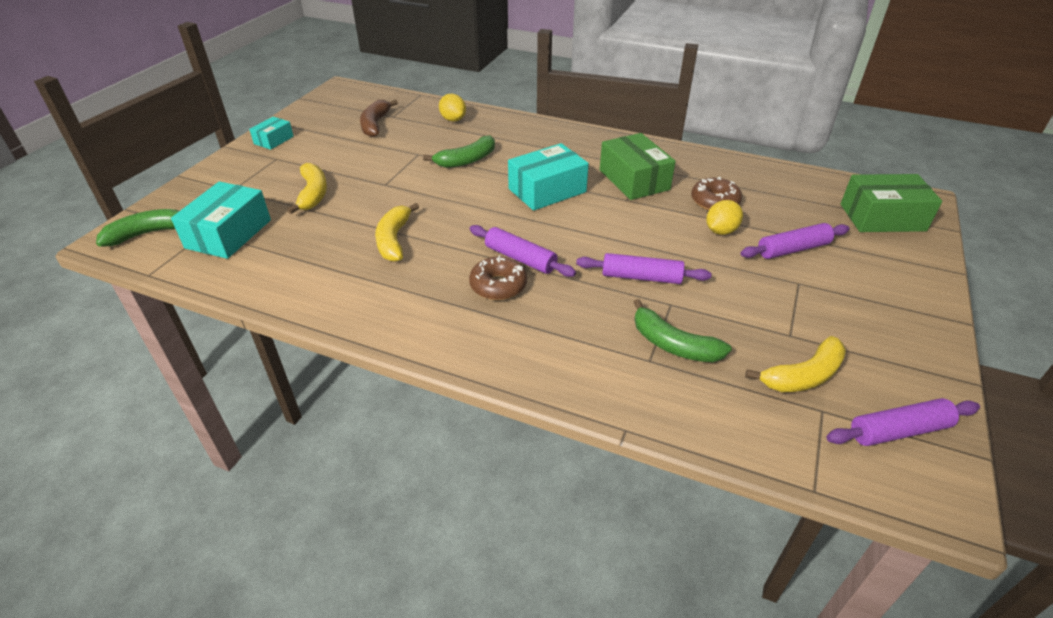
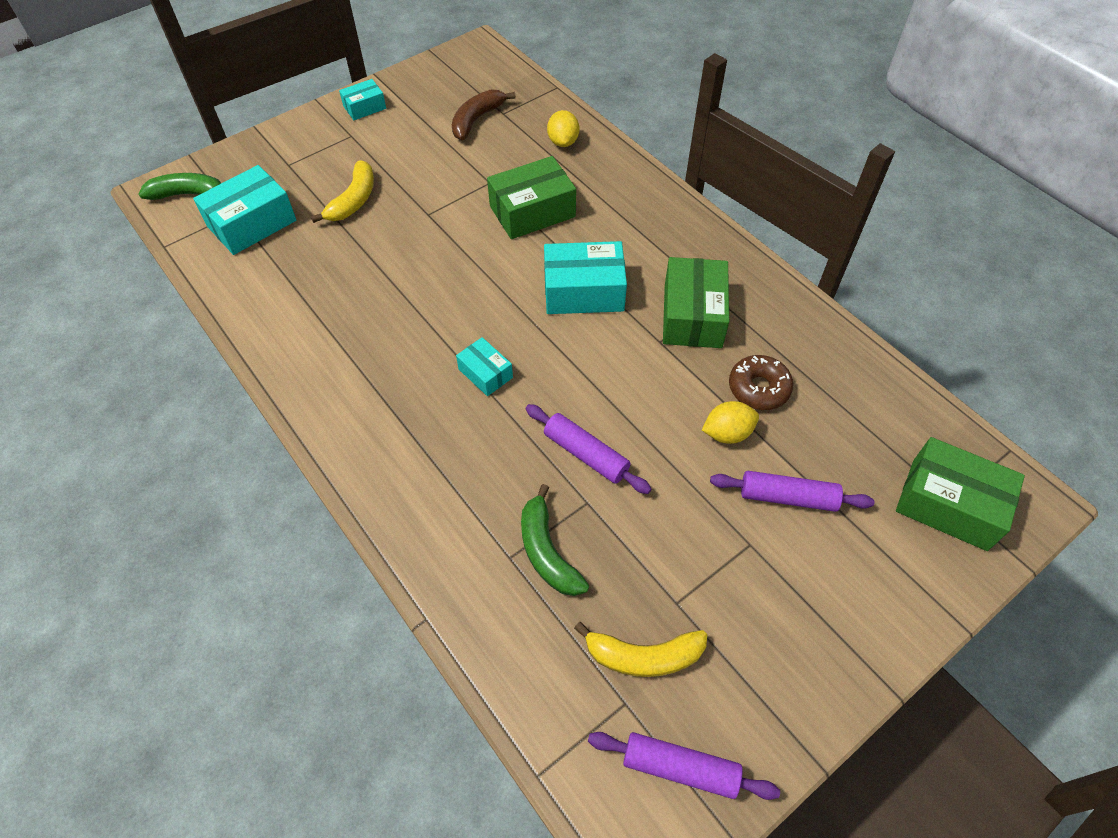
camera: 30 degrees right, 15 degrees up
yellow banana [375,203,419,262] -> none
green banana [423,135,495,168] -> green box [487,156,576,239]
purple rolling pin [469,225,576,277] -> turquoise box [456,337,513,396]
brown donut [469,256,527,300] -> none

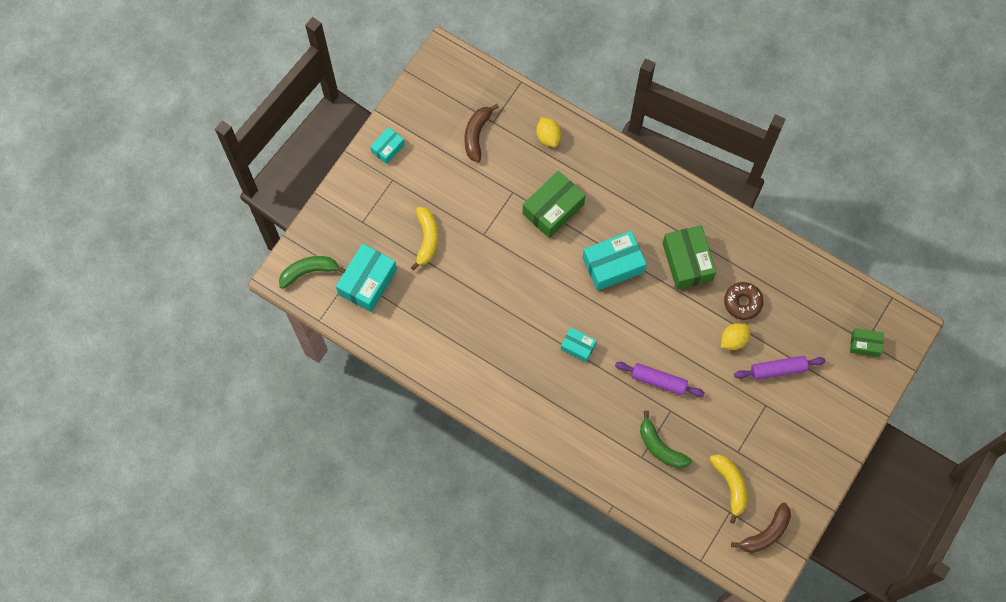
camera: 20 degrees left, 15 degrees up
yellow banana [574,622,707,677] -> yellow banana turned 90 degrees counterclockwise [710,454,747,524]
purple rolling pin [588,732,780,800] -> brown banana [731,503,791,553]
green box [896,437,1025,551] -> green box [850,328,884,357], size x0.55

